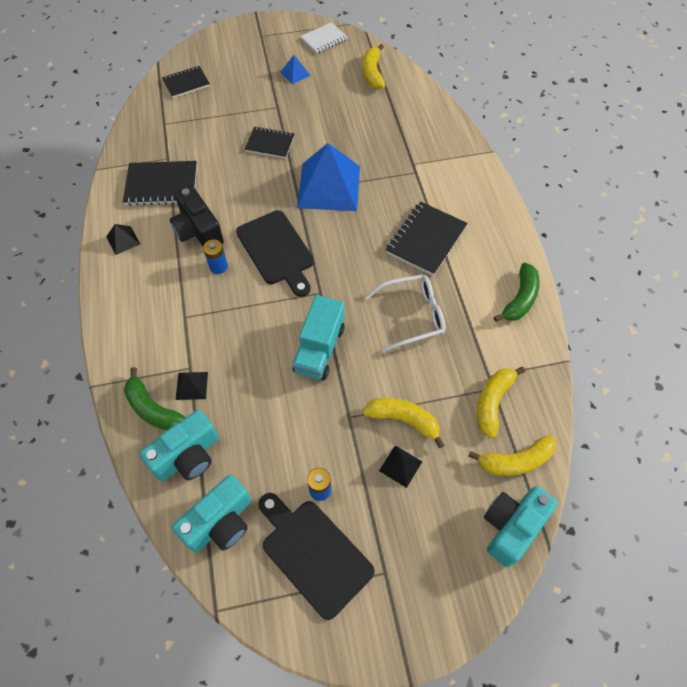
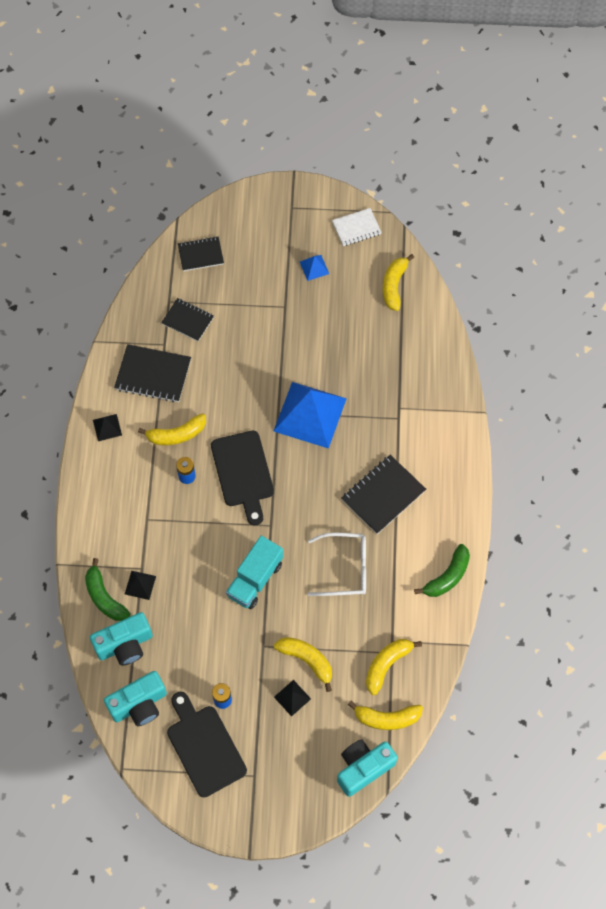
camera: 15 degrees right, 5 degrees up
black camera [170,186,224,247] -> yellow banana [138,413,206,445]
black notebook [245,127,295,159] -> black notebook moved to [161,298,214,341]

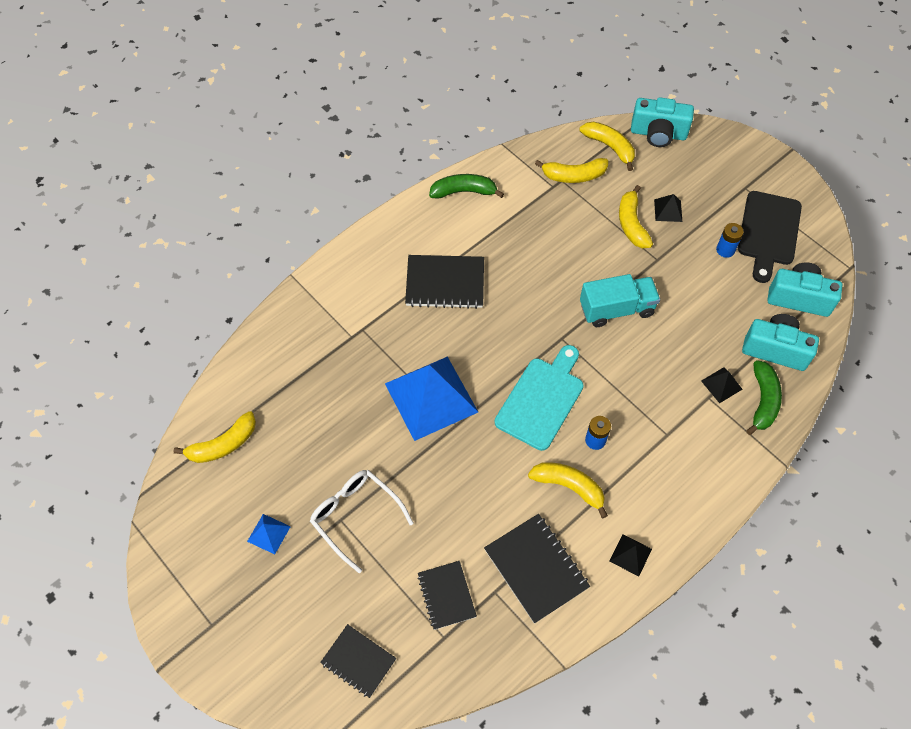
camera: 135 degrees left, 5 degrees down
black cutting board [211,431,274,525] -> turquoise cutting board [495,345,584,451]
white glasses [308,532,366,596] -> white glasses moved to [310,470,414,573]
white notebook [332,208,382,246] -> none

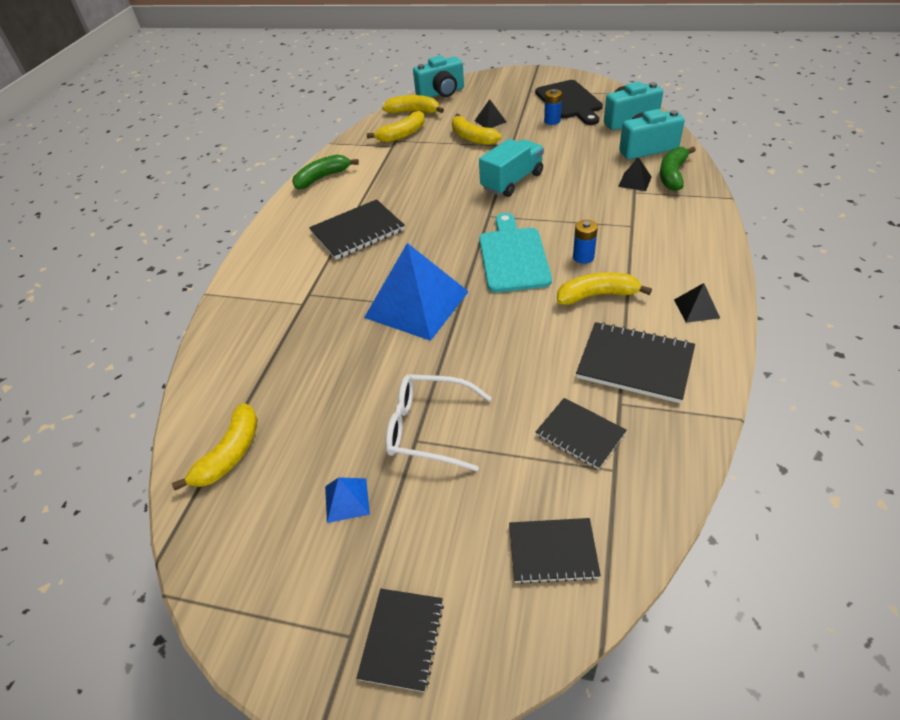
camera: 30 degrees left, 15 degrees down
green banana [746,360,782,435] -> green banana turned 135 degrees counterclockwise [660,147,696,191]
none -> black notebook [356,589,444,692]

